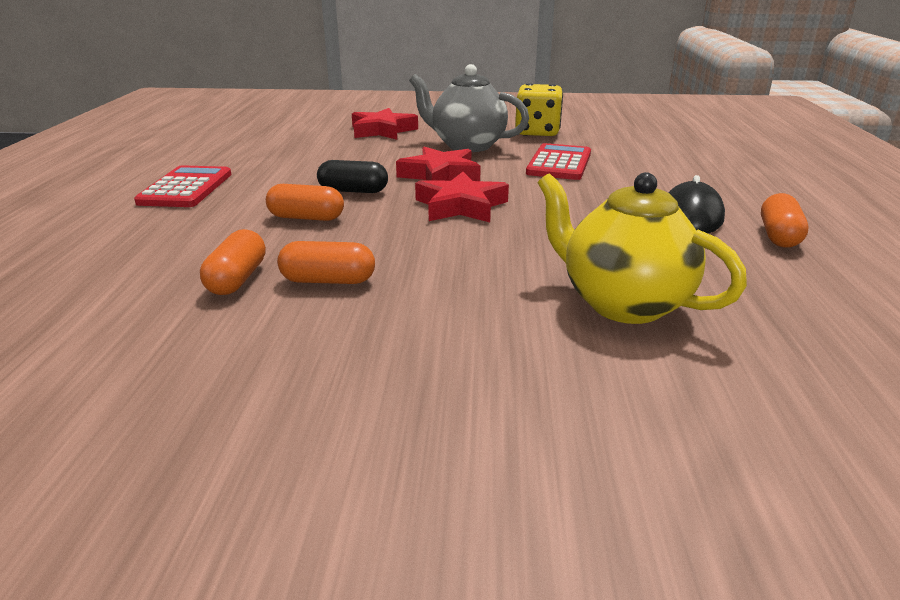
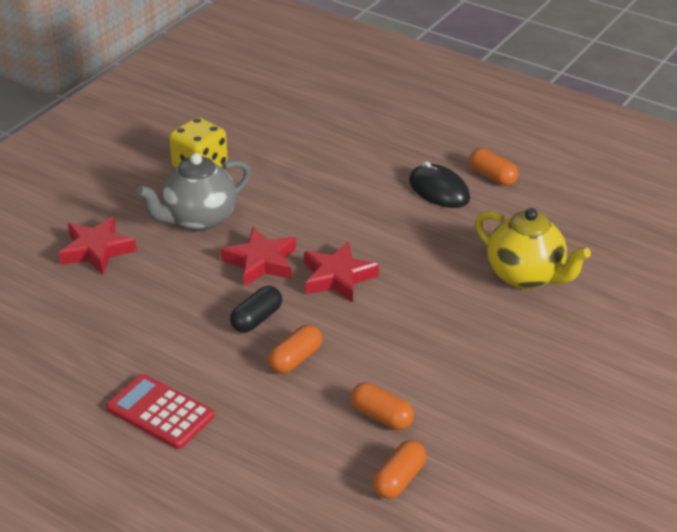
camera: 60 degrees left, 10 degrees up
orange capsule [277,241,375,284] -> orange capsule moved to [373,440,426,499]
red calculator [526,143,591,180] -> none
yellow teapot [537,172,747,324] -> yellow teapot turned 120 degrees counterclockwise [475,208,591,289]

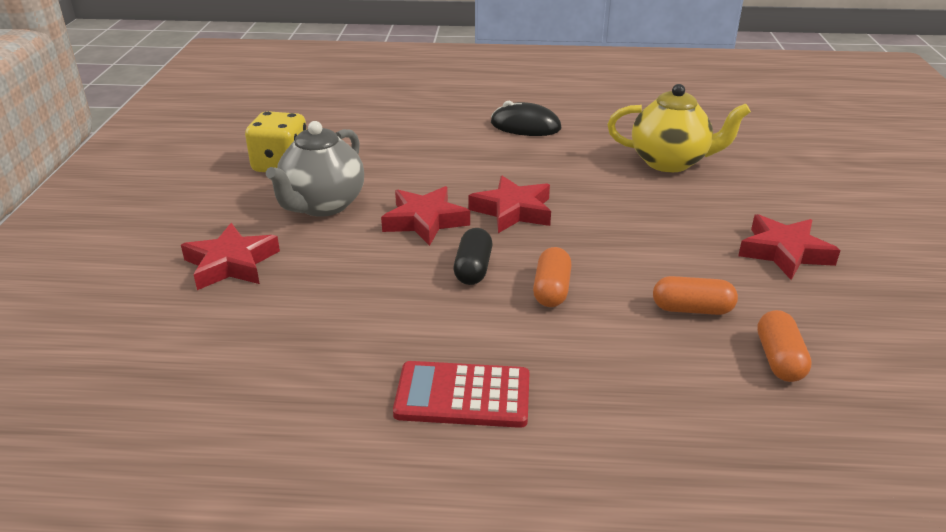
camera: 30 degrees left, 5 degrees down
orange capsule [470,148,519,186] -> none
none -> red star [738,214,840,280]

